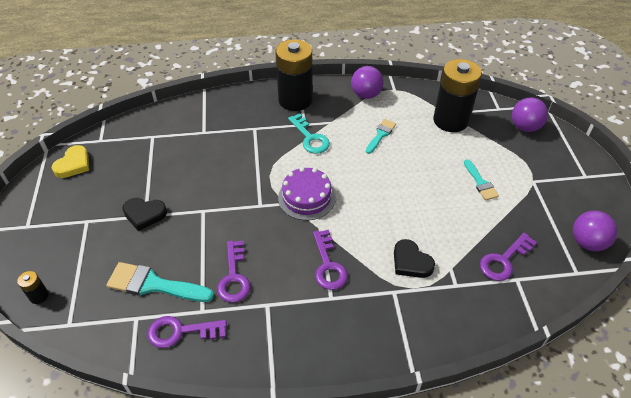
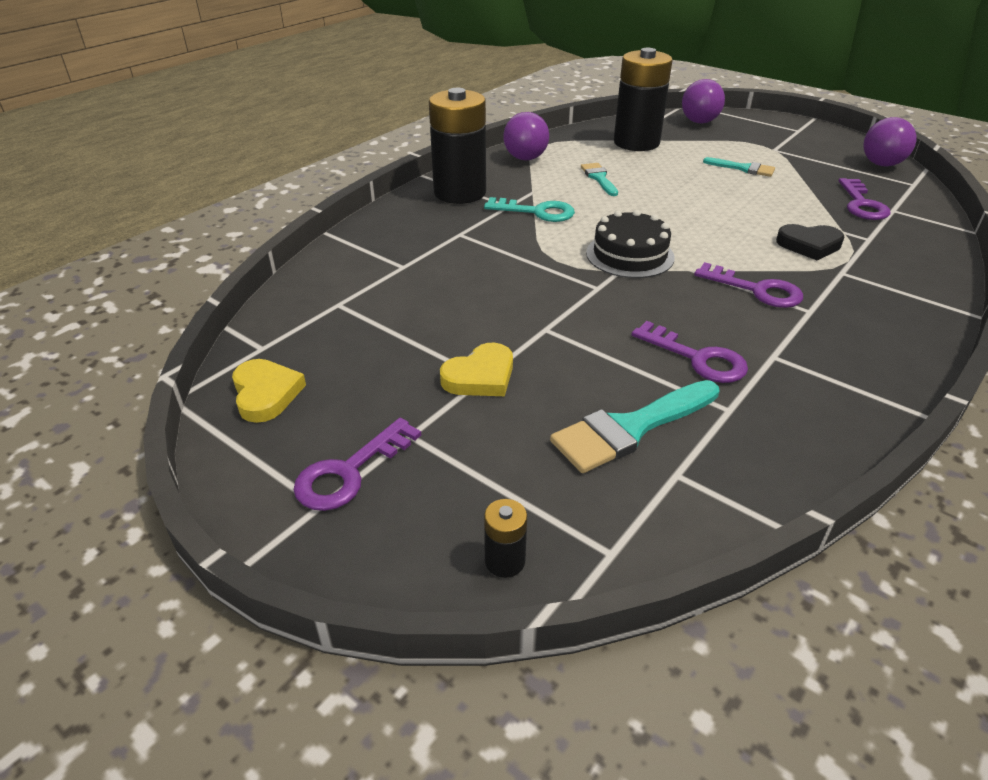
camera: 45 degrees left, 10 degrees down
black heart [122,198,167,231] -> yellow heart [440,343,513,396]
purple key [147,316,227,348] -> purple key moved to [294,418,421,511]
purple cake [278,167,336,220] -> black cake [586,210,675,278]

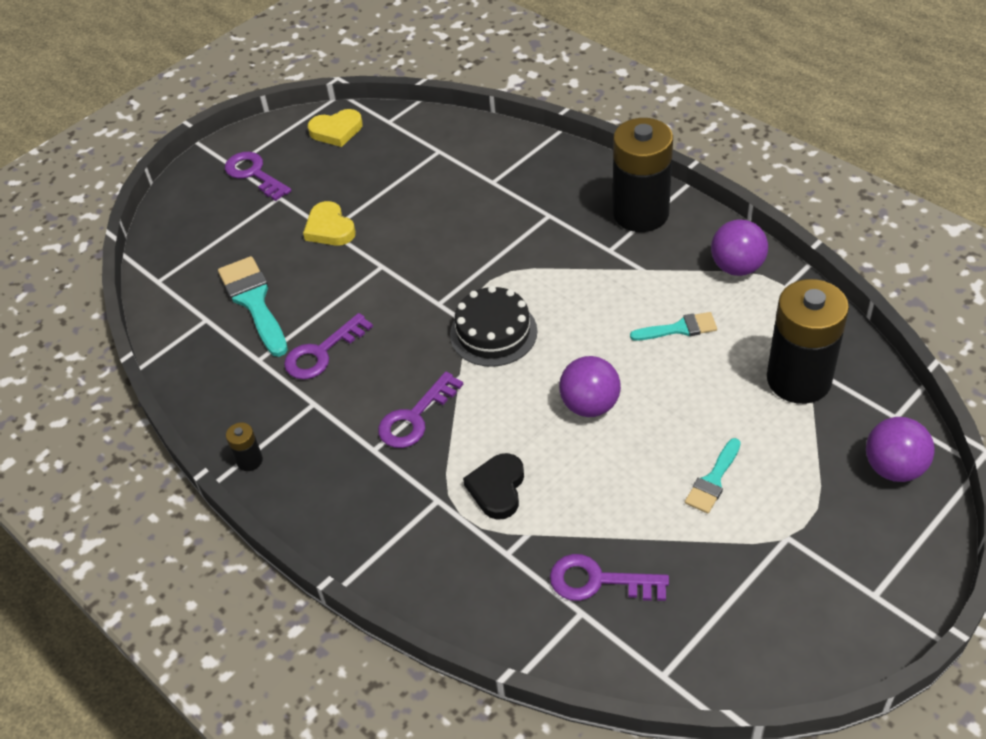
camera: 100 degrees right, 10 degrees up
turquoise key [484,197,575,222] -> none
black battery [484,499,527,578] -> black battery moved to [226,422,263,471]
purple ball [863,117,916,166] -> purple ball moved to [559,356,621,417]

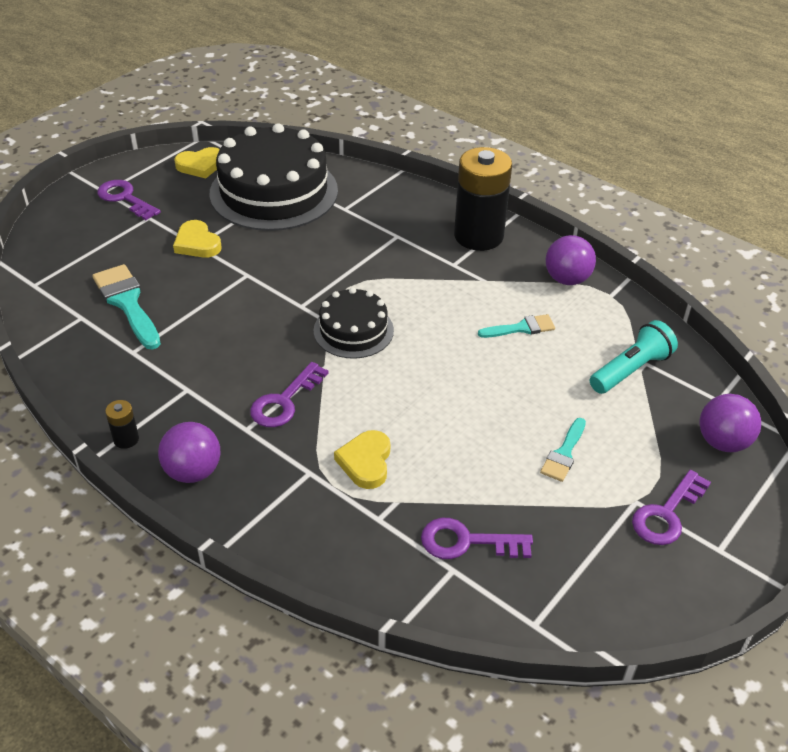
camera: 10 degrees left, 5 degrees down
purple key [284,313,373,379] -> purple key moved to [632,470,711,545]
black heart [463,453,524,520] -> yellow heart [334,430,390,489]
purple ball [559,356,621,417] -> purple ball moved to [158,422,221,483]
black battery [767,279,849,404] -> turquoise flashlight [590,320,678,394]
none -> black cake [209,123,338,231]

